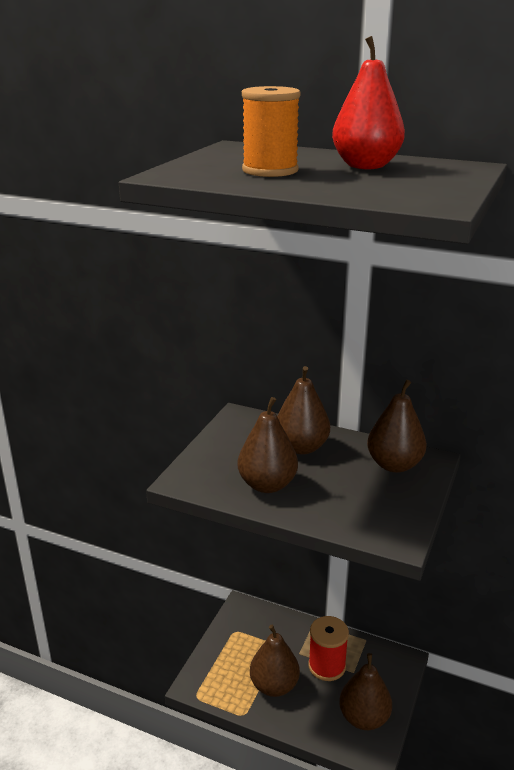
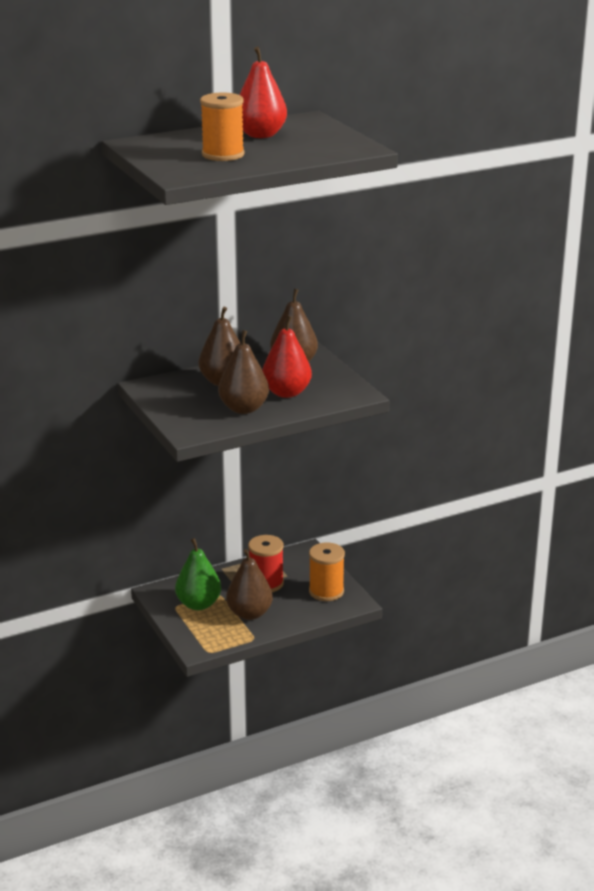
camera: 50 degrees left, 0 degrees up
brown pear [339,653,392,730] -> orange spool [309,543,345,601]
none -> green pear [175,538,221,610]
none -> red pear [262,316,312,398]

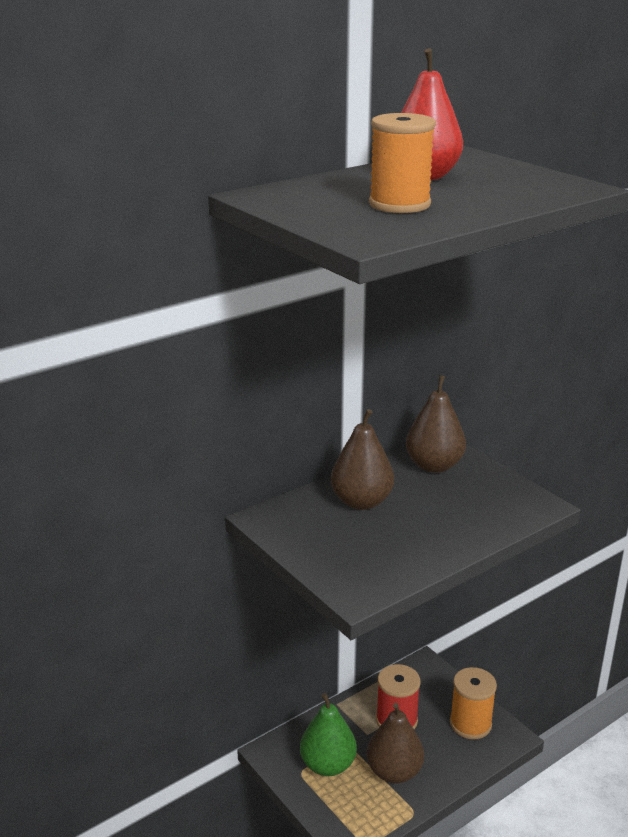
camera: 10 degrees left, 0 degrees up
brown pear [218,330,269,414] -> none
red pear [262,316,312,398] -> none

